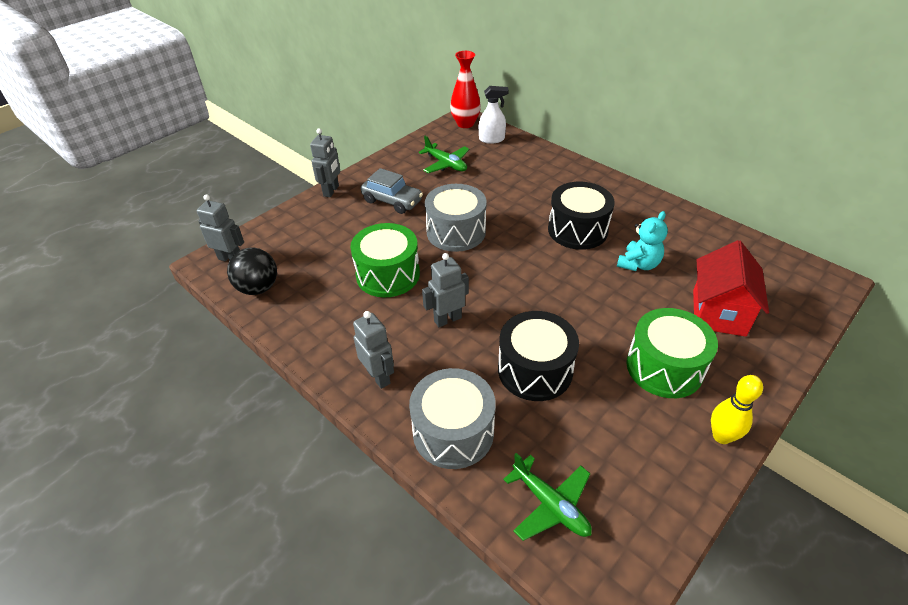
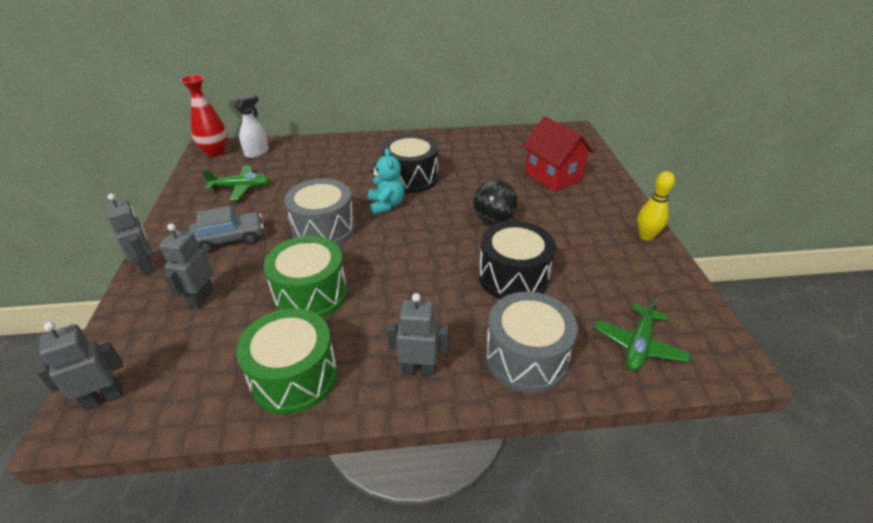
camera: 50 degrees left, 5 degrees down
black ball [227,248,277,295] -> black ball moved to [473,179,518,224]
grey robot [422,253,469,327] -> grey robot moved to [159,224,214,309]
green plane [503,453,592,541] -> green plane turned 120 degrees clockwise [594,294,690,371]
turquoise teddy bear [617,211,668,271] -> turquoise teddy bear moved to [368,148,405,215]
green drum [626,308,718,398] -> green drum moved to [236,308,337,414]

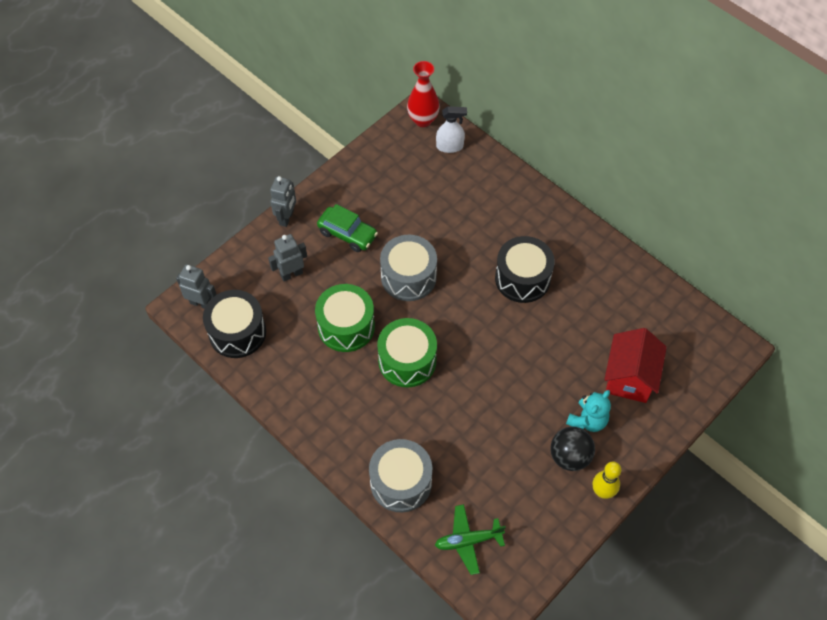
camera: 50 degrees right, 20 degrees up
grey car [188,206,264,254] -> green car [317,204,378,252]
green plane [202,165,270,200] -> none
green drum [236,308,337,414] -> green drum moved to [377,318,437,388]
turquoise teddy bear [368,148,405,215] -> turquoise teddy bear moved to [566,390,611,432]
grey robot [387,293,449,377] -> none
black ball [473,179,518,224] -> black ball moved to [550,427,595,471]
black drum [479,221,556,299] -> black drum moved to [203,290,266,358]

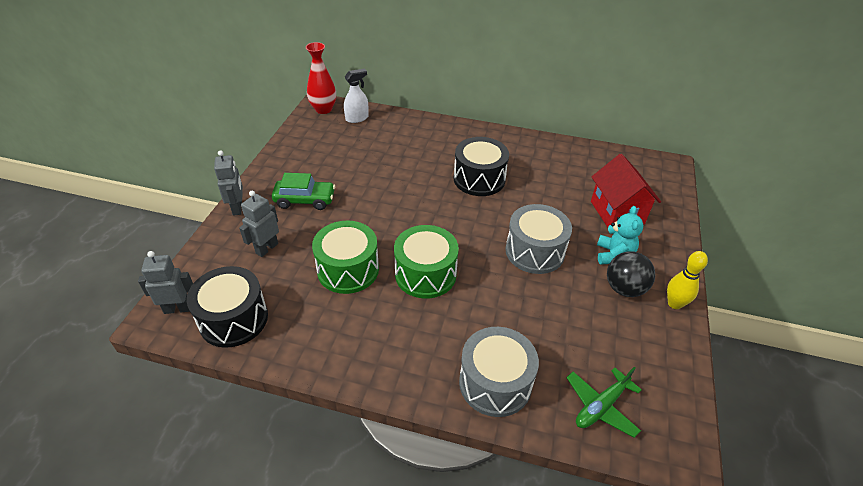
camera: 30 degrees left, 15 degrees down
grey drum [380,235,437,301] -> grey drum moved to [505,204,572,274]

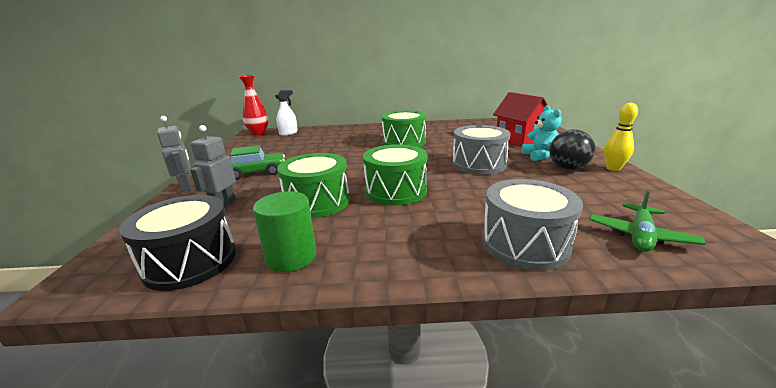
camera: 15 degrees left, 20 degrees down
grey robot [138,251,193,314] -> none
black drum [454,137,509,196] -> green drum [382,110,426,147]
none -> green cylinder [253,191,316,272]

